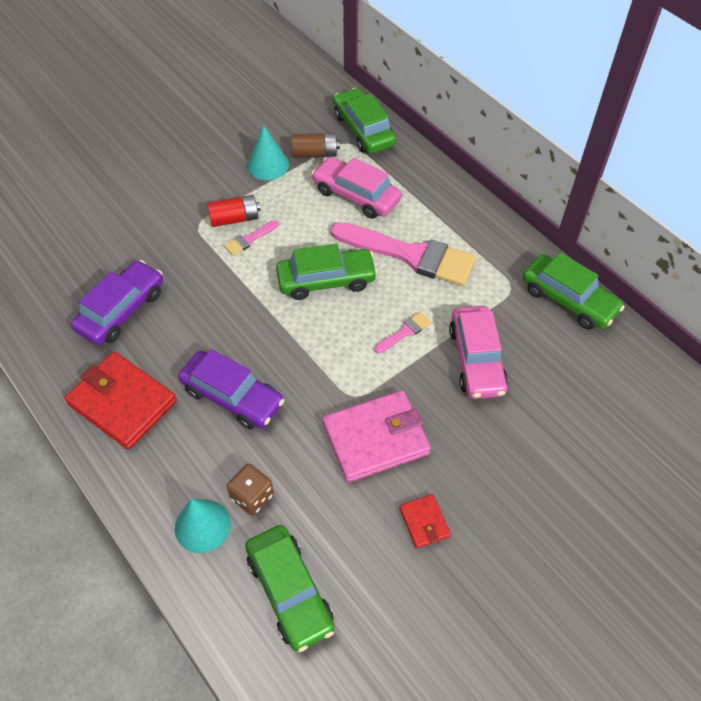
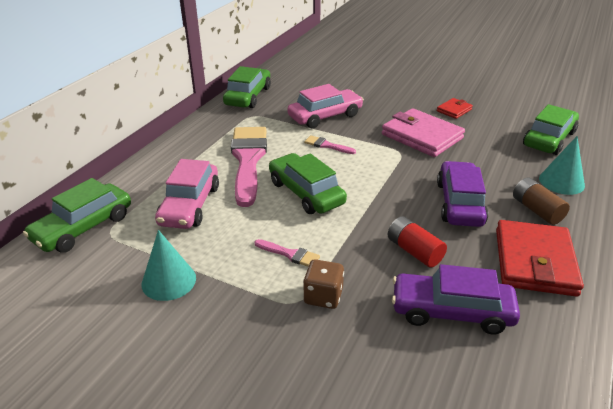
camera: 115 degrees left, 20 degrees down
red battery [207,195,261,227] -> red battery moved to [388,216,447,268]
brown dice [227,463,274,515] -> brown dice moved to [303,259,344,309]
brown battery [291,133,340,158] -> brown battery moved to [513,178,570,225]

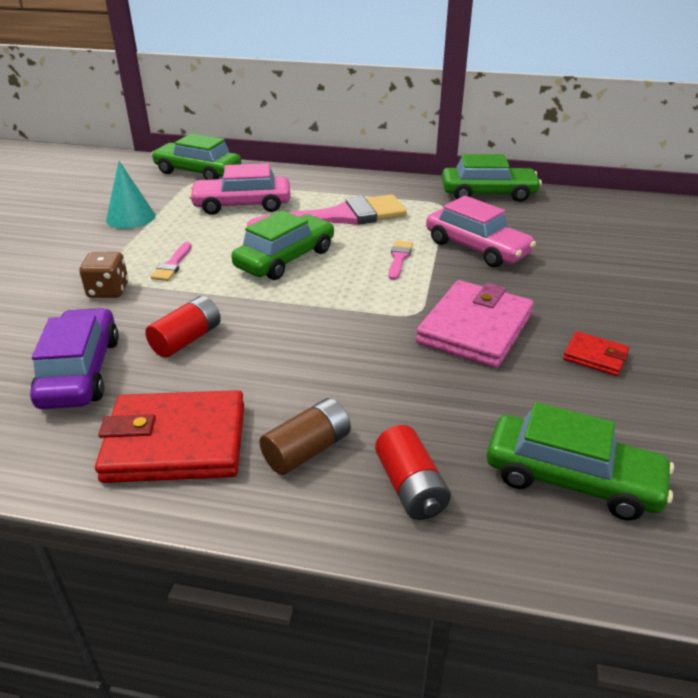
camera: 75 degrees right, 0 degrees up
purple car [437,161,488,227] -> none
turquoise cone [539,136,585,195] -> red battery [375,425,451,520]

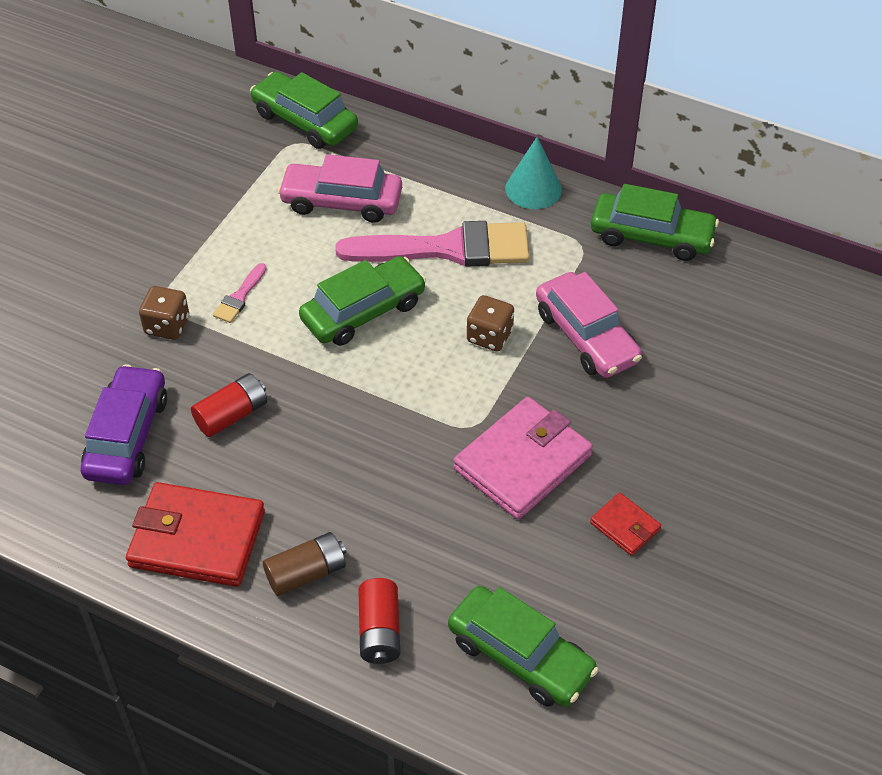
camera: 15 degrees right, 15 degrees up
turquoise cone [106,161,155,229] -> turquoise cone moved to [505,137,562,209]
pink brush [389,240,413,280] -> brown dice [467,295,514,351]

